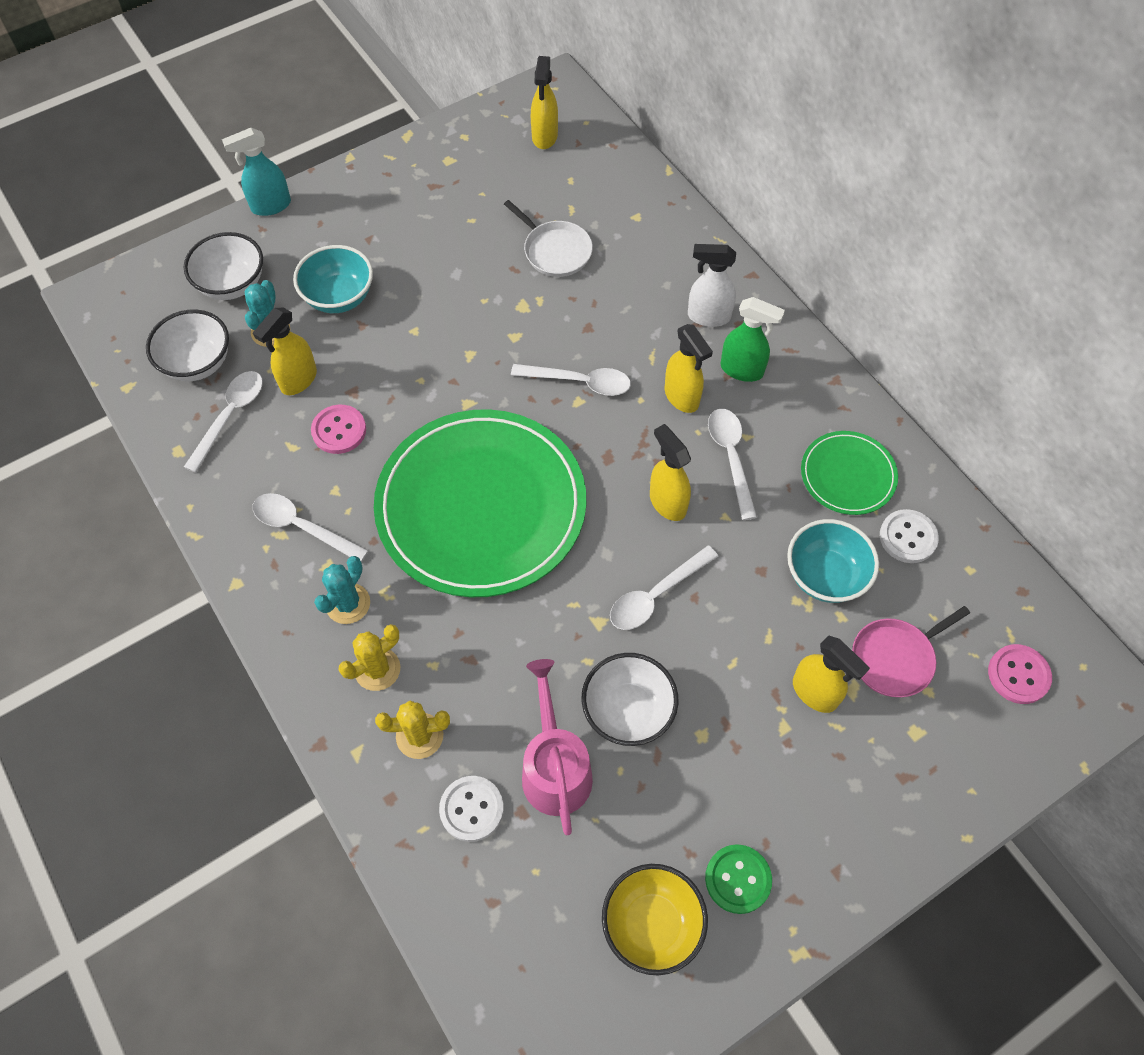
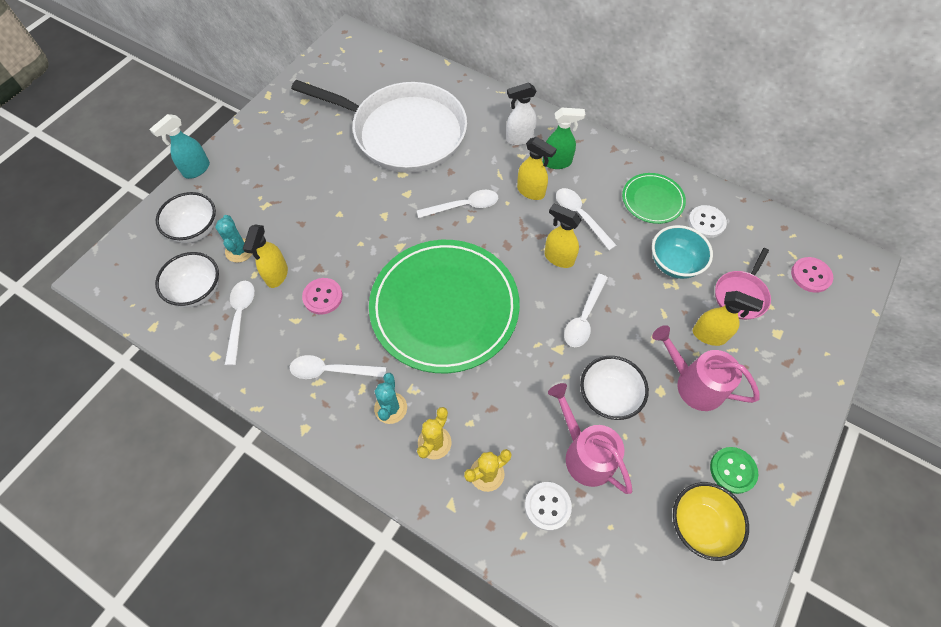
camera: 25 degrees left, 0 degrees up
turquoise bowl [293,245,373,313] -> none
white pan [504,200,593,277] -> white pan [291,80,467,173], size x2.41
yellow spray bottle [531,56,558,149] -> none
none -> pink watering can [652,325,760,411]

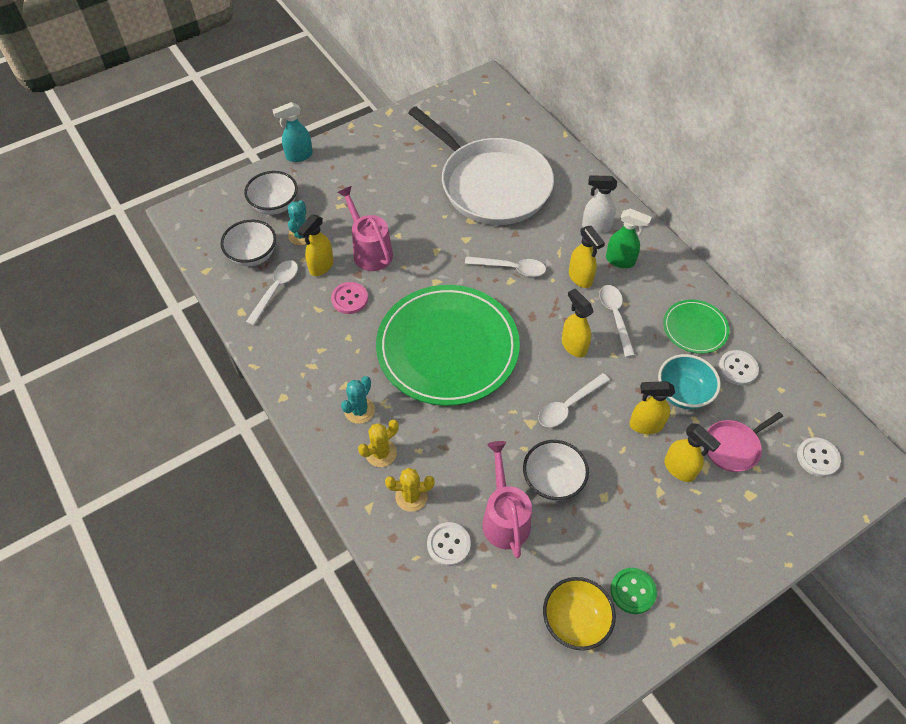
camera: 25 degrees right, 5 degrees down
white spoon [290,355,386,379] -> none
pink watering can [652,325,760,411] -> pink watering can moved to [337,186,393,271]
pink button [791,257,833,293] -> white button [797,437,841,477]
none -> yellow spray bottle [629,381,675,434]

